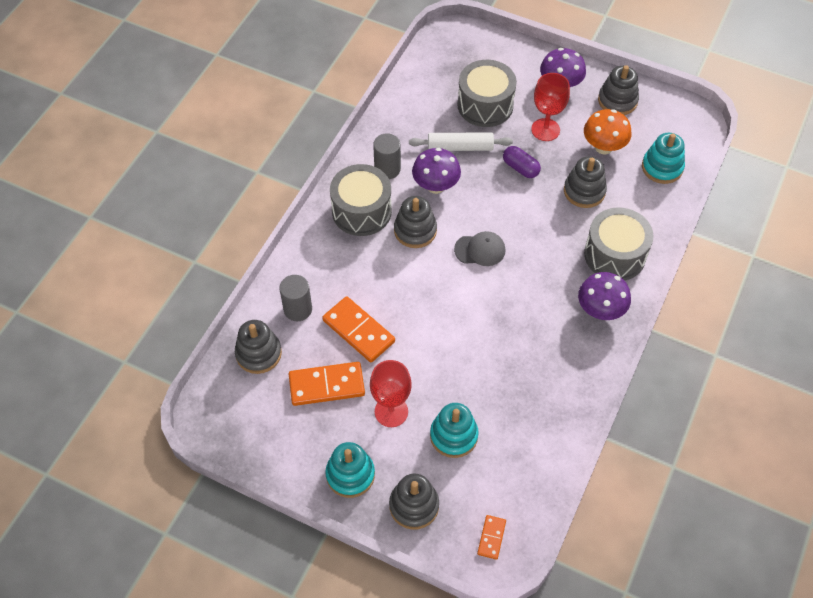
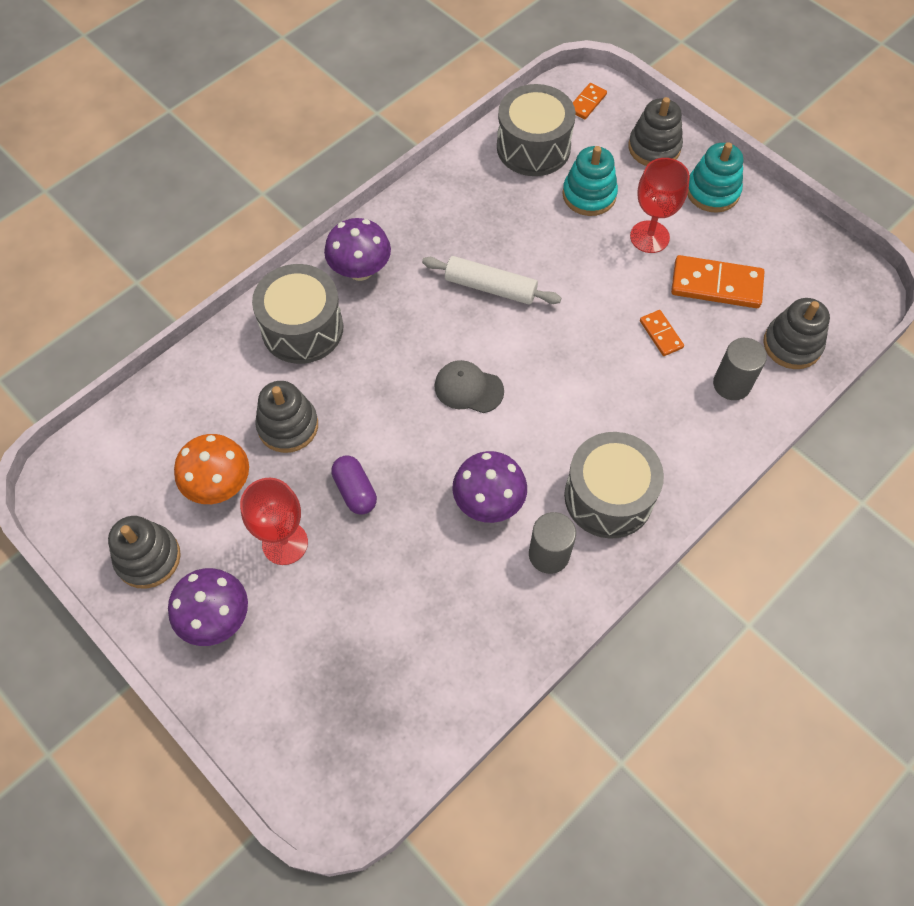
camera: 160 degrees left, 5 degrees up
orange domino [322,296,395,362] -> orange domino [640,310,684,356], size x0.53
grey stacking toy [394,196,437,248] -> none
white rolling pin [409,132,513,151] -> white rolling pin moved to [422,256,561,305]
grey drum [457,60,517,127] -> grey drum moved to [497,84,576,176]
turquoise stacking toy [642,133,685,184] -> none

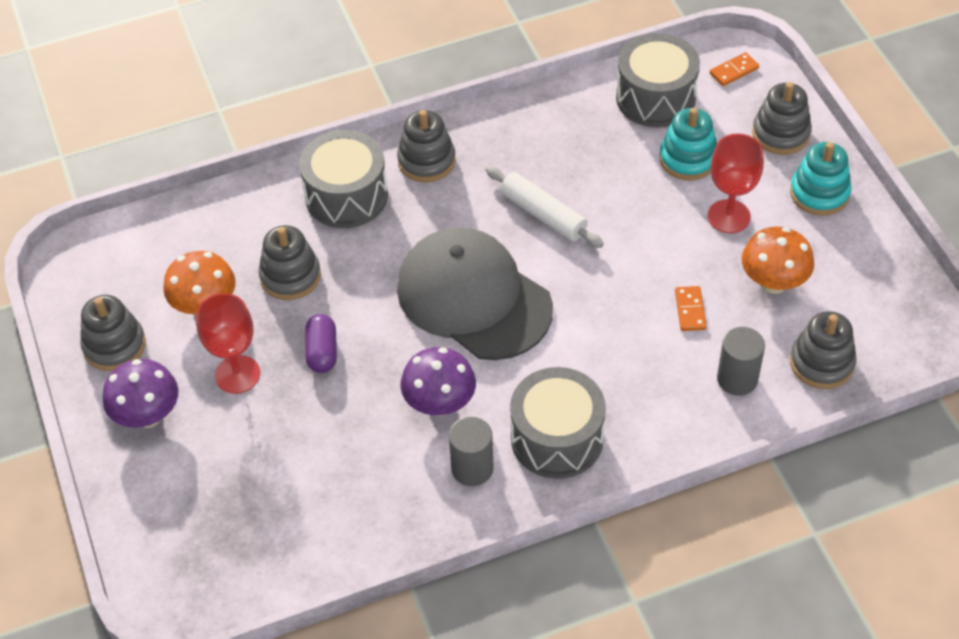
camera: 25 degrees right, 10 degrees down
purple mushroom [324,218,391,281] -> grey stacking toy [397,110,456,182]
grey cap [435,360,504,413] -> grey cap [397,227,553,360], size x2.29
orange domino [671,255,764,308] -> orange mushroom [742,227,814,294]

